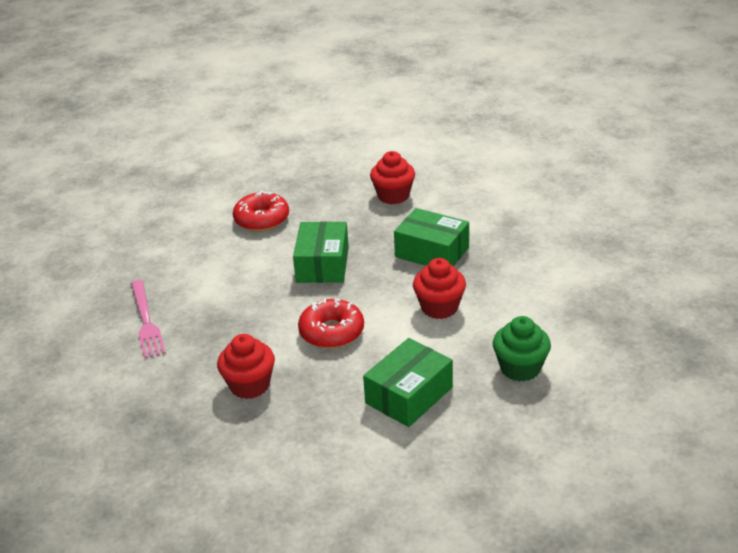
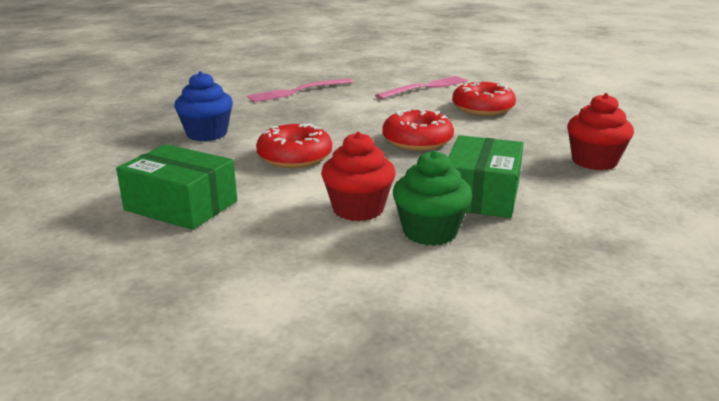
camera: 75 degrees right, 10 degrees down
red cupcake [217,334,275,399] -> blue cupcake [174,71,233,141]
green box [293,221,349,283] -> red donut [382,108,454,151]
green cupcake [493,316,551,382] -> green cupcake moved to [393,150,473,246]
none -> pink fork [375,76,468,99]

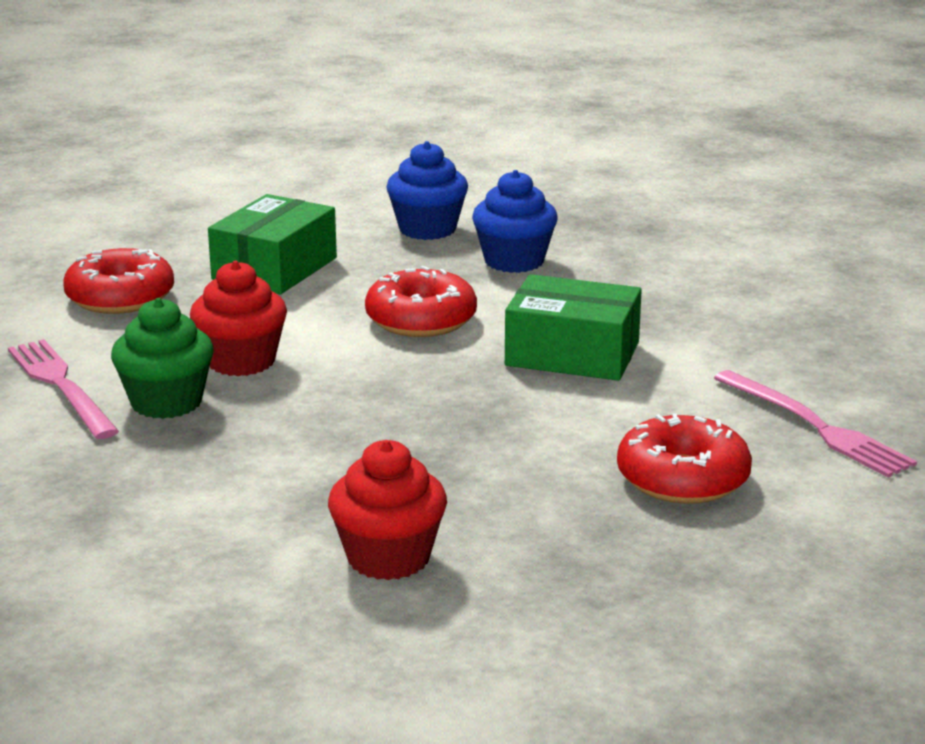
camera: 90 degrees right, 0 degrees up
pink fork [247,78,353,102] -> pink fork moved to [8,339,119,439]
red donut [382,108,454,151] -> red donut moved to [63,248,174,314]
green box [448,135,524,218] -> green box moved to [505,274,642,381]
none -> blue cupcake [386,141,468,240]

